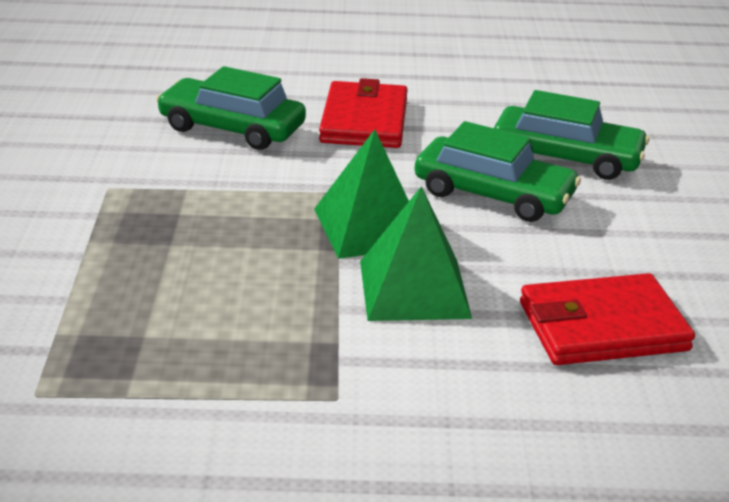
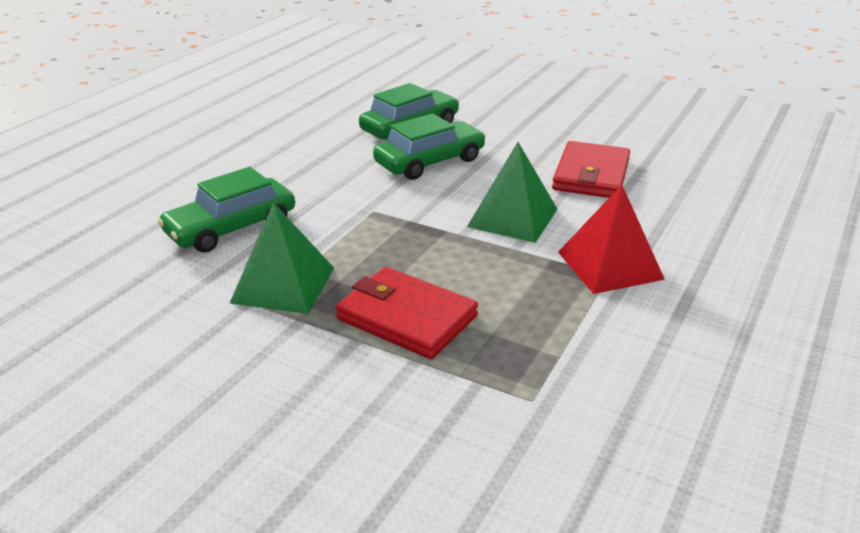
camera: 60 degrees left, 0 degrees up
green pyramid [314,129,409,259] -> green pyramid moved to [230,202,334,314]
red wallet [319,78,408,148] -> red wallet moved to [336,267,478,359]
none -> red pyramid [558,185,665,294]

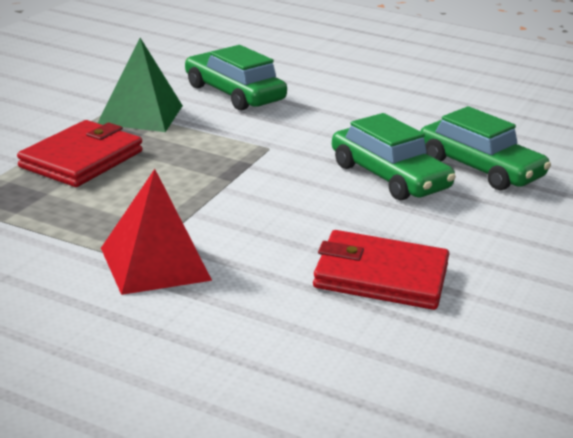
camera: 85 degrees right, 5 degrees down
green pyramid [467,142,557,243] -> none

